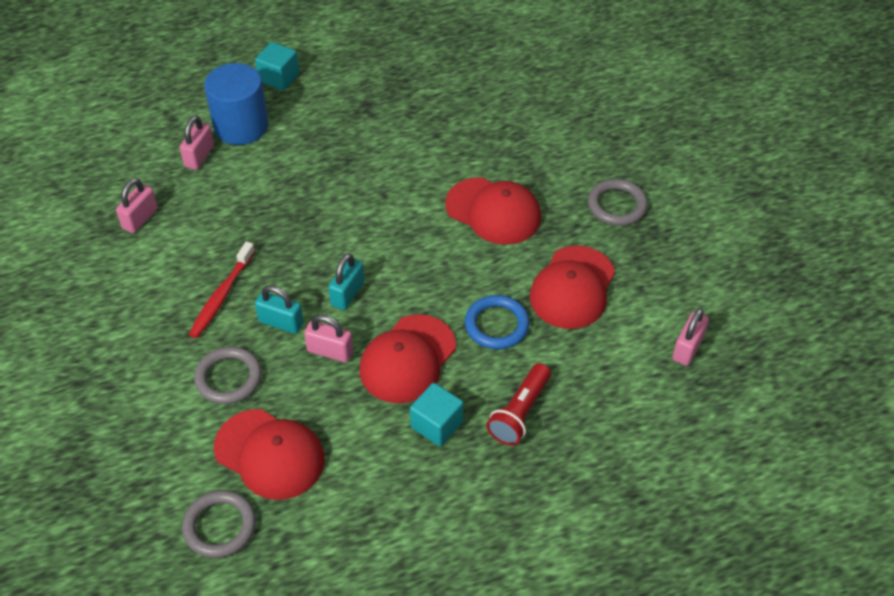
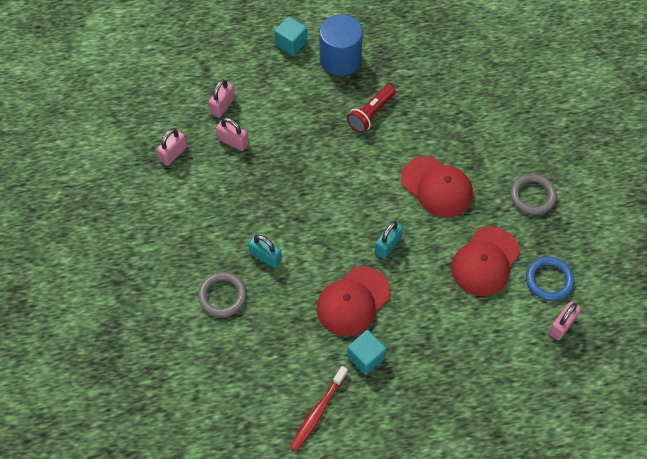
camera: 10 degrees right, 10 degrees up
grey ring [182,490,256,558] -> none
red toothbrush [189,242,255,338] -> red toothbrush moved to [290,366,348,452]
blue cylinder [204,63,269,145] -> blue cylinder moved to [319,14,363,76]
red cap [214,409,324,500] -> none
pink padlock [304,314,353,362] -> pink padlock moved to [216,117,249,151]
turquoise padlock [328,253,364,310] -> turquoise padlock moved to [375,221,403,259]
blue ring [465,295,530,349] -> blue ring moved to [526,256,574,301]
red flashlight [486,363,551,445] -> red flashlight moved to [347,84,396,133]

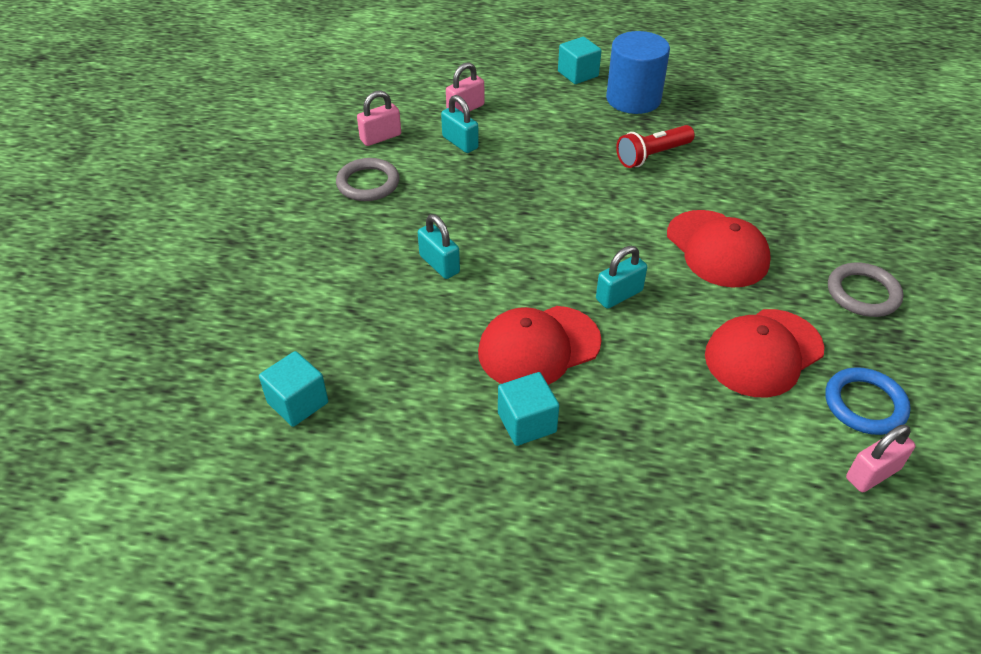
camera: 20 degrees right, 15 degrees down
grey ring [198,272,247,317] -> grey ring moved to [336,158,399,201]
pink padlock [216,117,249,151] -> turquoise padlock [441,95,479,153]
red toothbrush [290,366,348,452] -> none
none -> turquoise cube [259,351,328,427]

